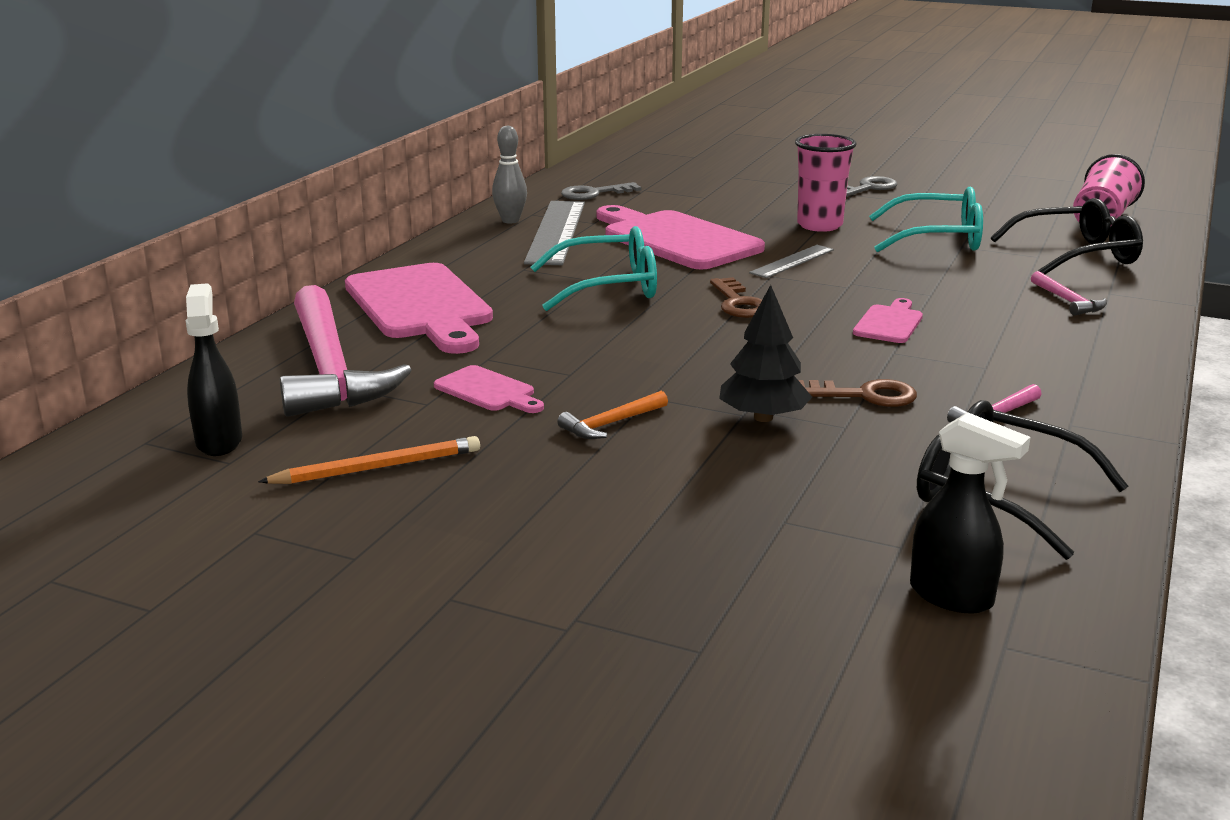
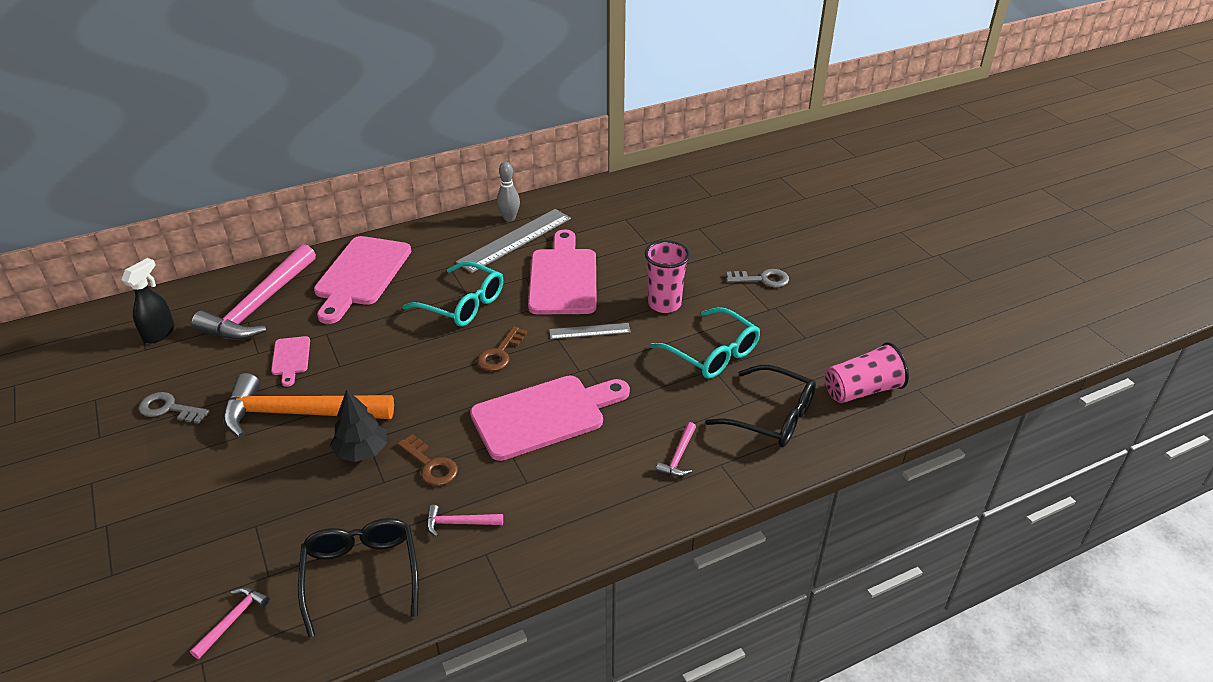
camera: 40 degrees right, 15 degrees up
orange pencil [258,436,480,484] -> none
orange hammer [557,391,668,439] -> orange hammer [223,373,394,438], size x2.44
grey key [561,182,642,200] -> grey key moved to [139,392,210,424]
pink cutting board [853,298,923,343] -> pink cutting board [470,376,630,461], size x2.12
black spray bottle [910,412,1030,614] -> pink hammer [190,587,270,659]

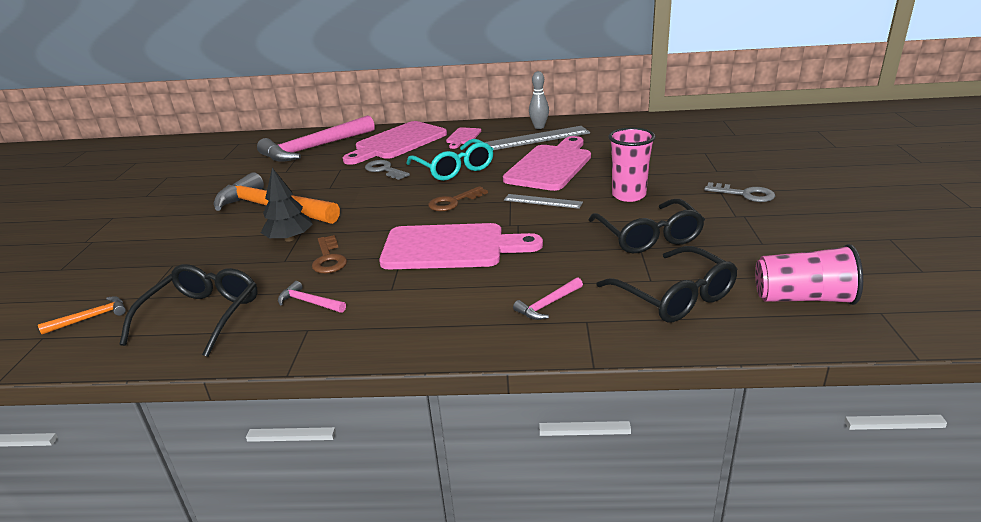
camera: 30 degrees right, 10 degrees down
black spray bottle [121,258,175,343] -> none
grey key [139,392,210,424] -> grey key moved to [365,160,410,180]
pink hammer [190,587,270,659] -> orange hammer [38,296,126,335]
pink cutting board [271,336,310,387] -> pink cutting board moved to [446,127,481,149]
turquoise glasses [650,307,760,379] -> black glasses [589,199,705,253]

